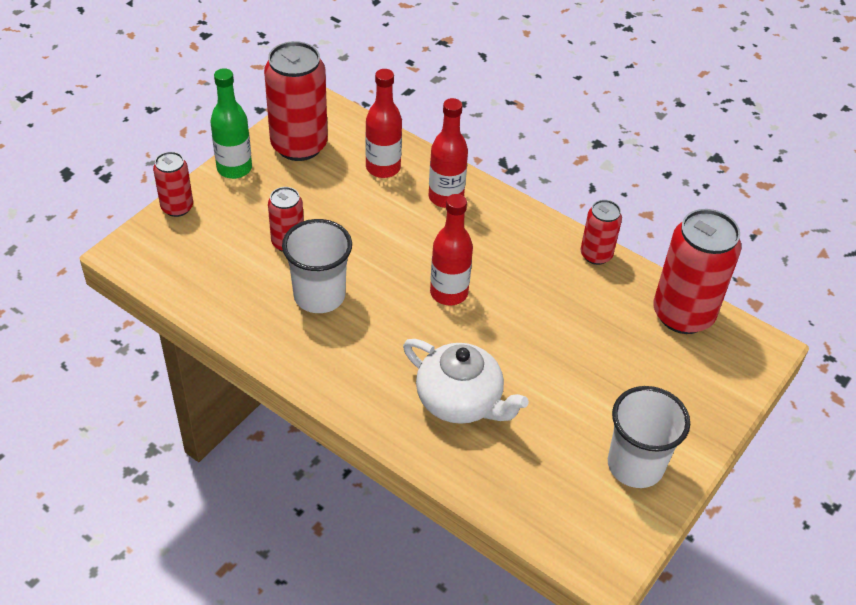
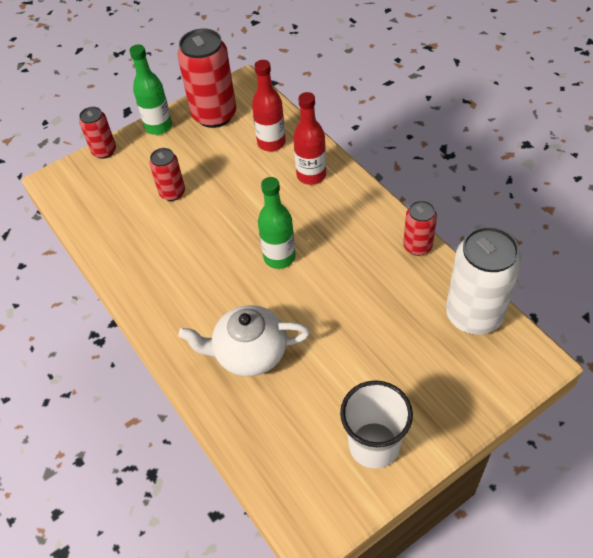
camera: 25 degrees right, 5 degrees up
white cup [282,219,352,313] -> none
white teapot [403,339,529,424] -> white teapot turned 120 degrees clockwise [178,305,310,376]
red bottle [430,194,473,305] -> green bottle [258,177,296,269]
red can [653,209,741,334] -> white can [446,226,521,335]

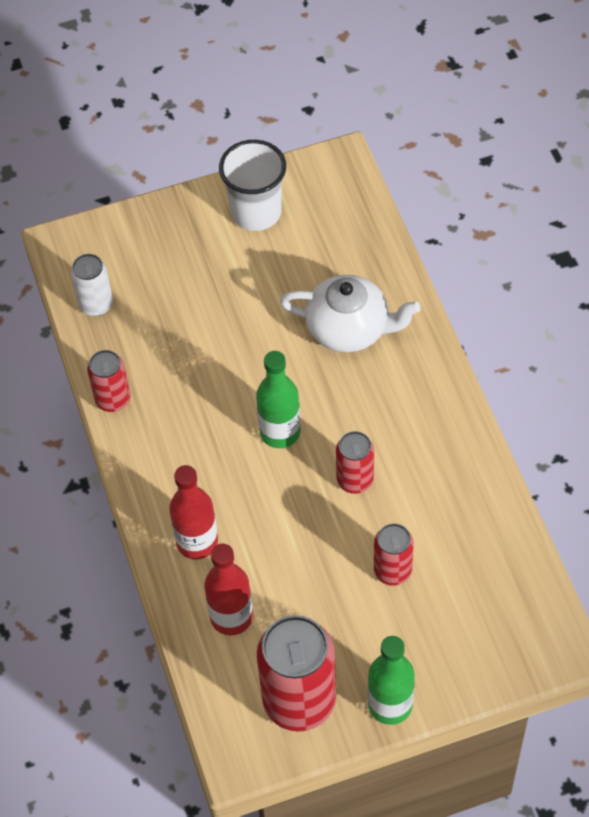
camera: 165 degrees left, 5 degrees up
red can [79,107,116,159] -> red can moved to [336,431,374,494]
white can [446,226,521,335] -> white can [71,254,113,316], size x0.54

